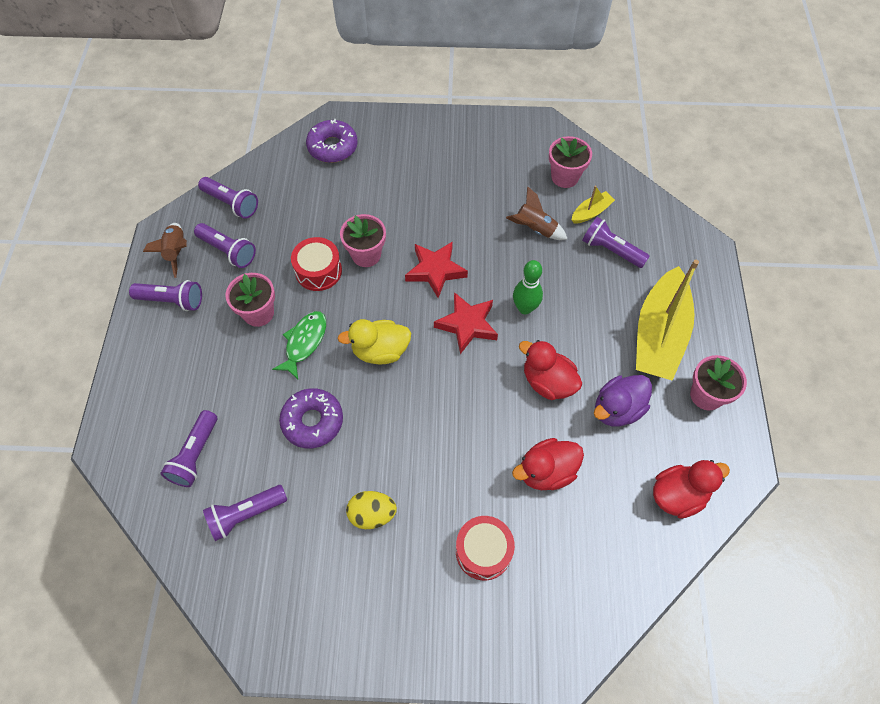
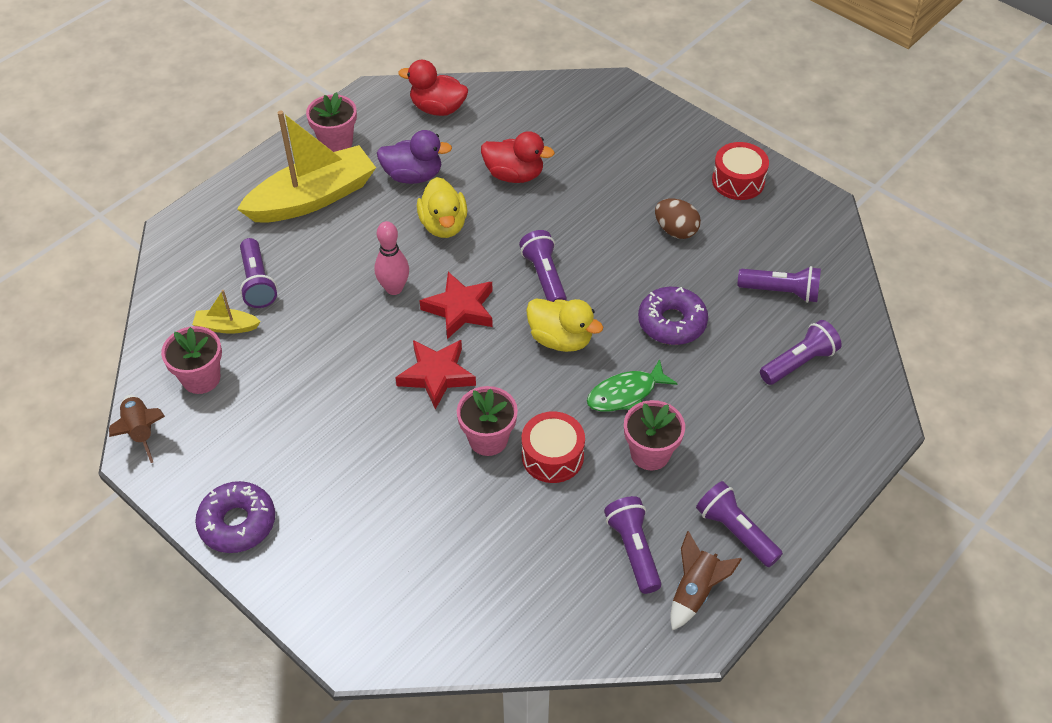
camera: 140 degrees left, 10 degrees down
purple flashlight [198,177,258,219] -> purple flashlight moved to [519,230,567,302]
purple donut [306,119,358,163] -> purple donut moved to [195,481,275,553]
yellow egg [346,491,397,529] -> brown egg [655,199,701,239]
red drum [456,516,515,580] -> red drum moved to [712,142,769,200]
brown rocket [506,186,568,240] -> brown rocket moved to [109,395,165,463]
green bowling pin [513,260,543,314] -> pink bowling pin [375,221,409,295]
red duck [519,340,582,400] -> yellow duck [417,177,467,238]

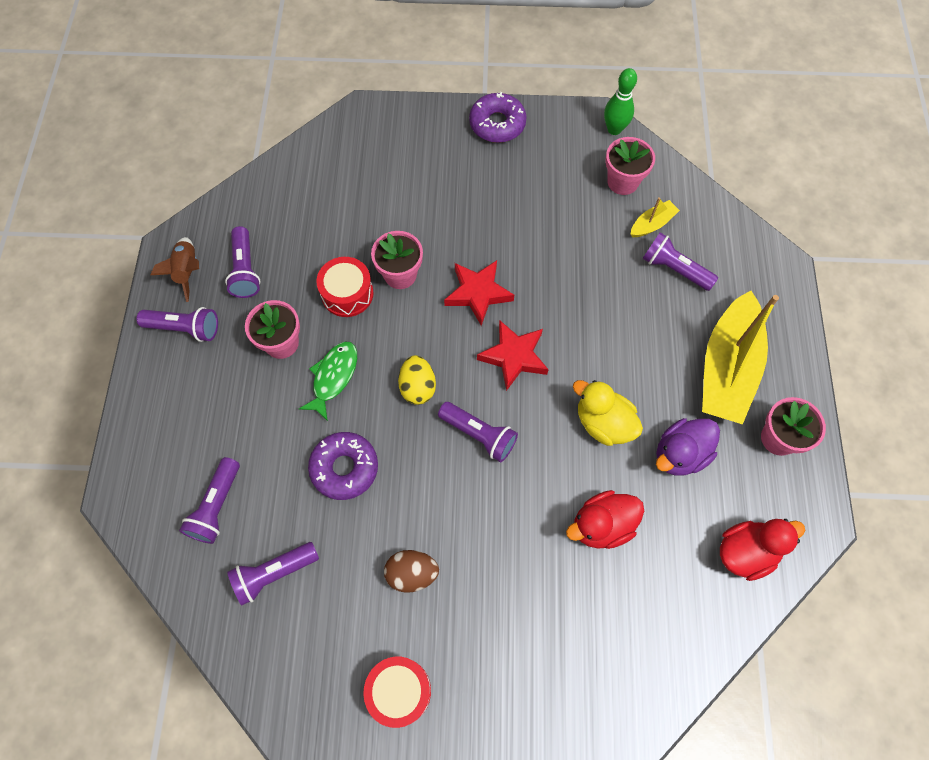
camera: 140 degrees right, 15 degrees up
brown rocket [109,395,165,463] -> green bowling pin [604,68,637,135]
pink bowling pin [375,221,409,295] -> none
yellow duck [526,298,603,352] -> yellow egg [398,355,436,405]
purple flashlight [604,496,661,594] -> purple flashlight turned 45 degrees clockwise [225,226,261,298]

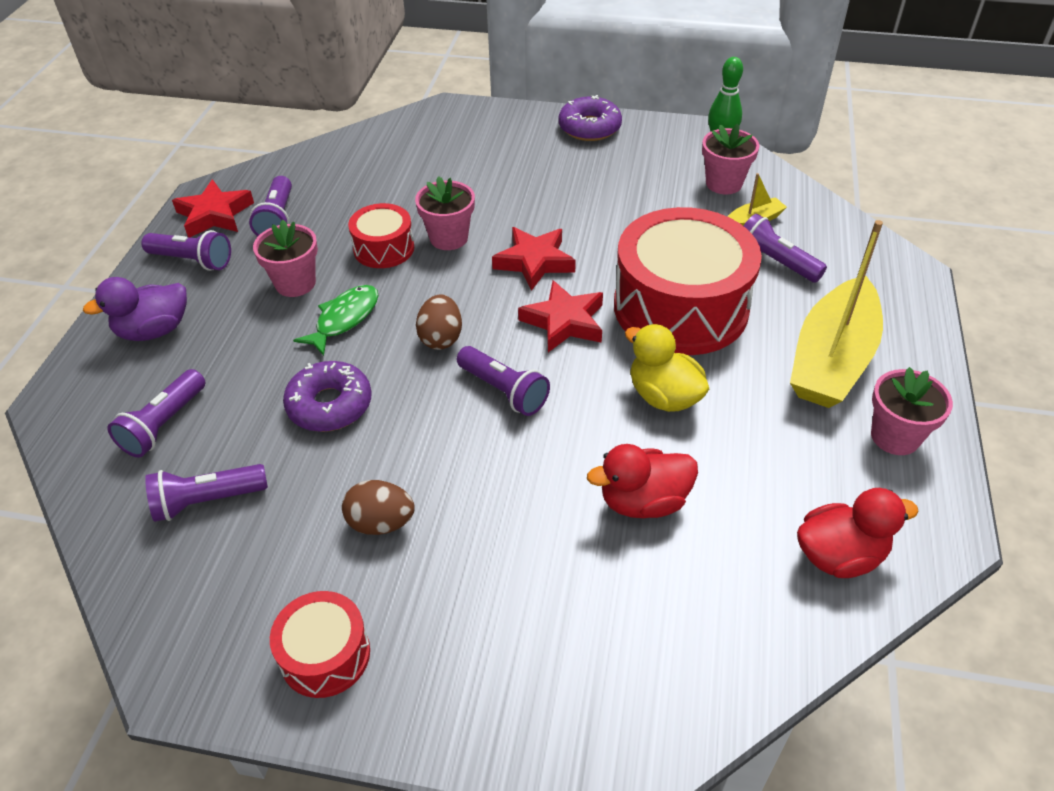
camera: 10 degrees right, 20 degrees down
brown rocket [151,237,199,302] -> red star [172,179,254,237]
yellow egg [398,355,436,405] -> brown egg [416,294,462,350]
purple duck [656,418,720,476] -> purple duck moved to [83,277,187,341]
none -> red drum [614,207,762,355]

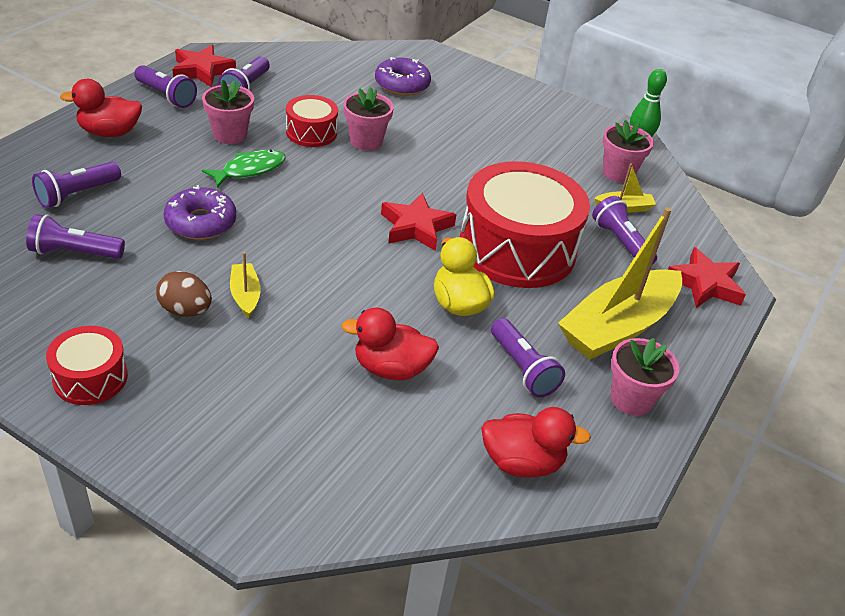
camera: 15 degrees right, 5 degrees down
purple duck [83,277,187,341] -> red duck [60,79,142,137]
brown egg [416,294,462,350] -> none
purple flashlight [457,346,550,416] -> purple flashlight moved to [491,318,565,397]
red star [492,227,576,291] -> red star moved to [668,247,746,308]
purple donut [559,95,622,141] -> purple donut moved to [375,57,431,96]
none -> yellow boat [230,252,261,318]

